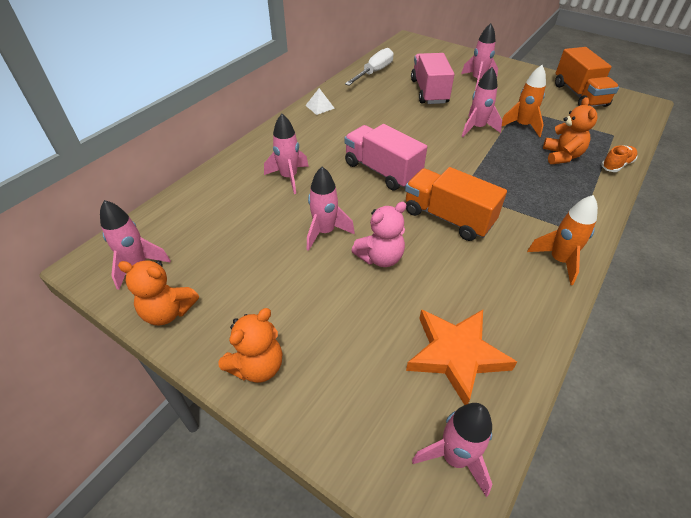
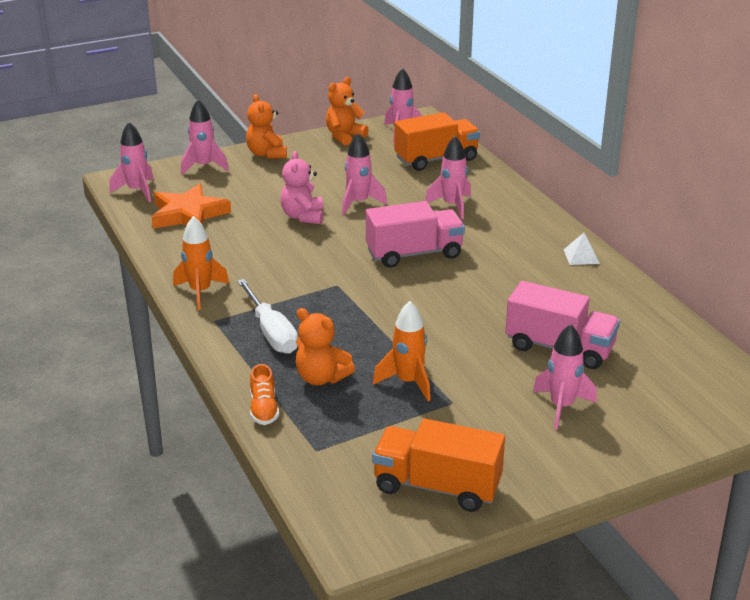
camera: 120 degrees right, 15 degrees down
white screwdriver [345,48,394,86] -> white screwdriver moved to [237,279,298,354]
orange truck [405,167,507,241] -> orange truck moved to [394,112,480,171]
pink rocket [462,67,502,137] -> pink rocket moved to [181,99,229,175]

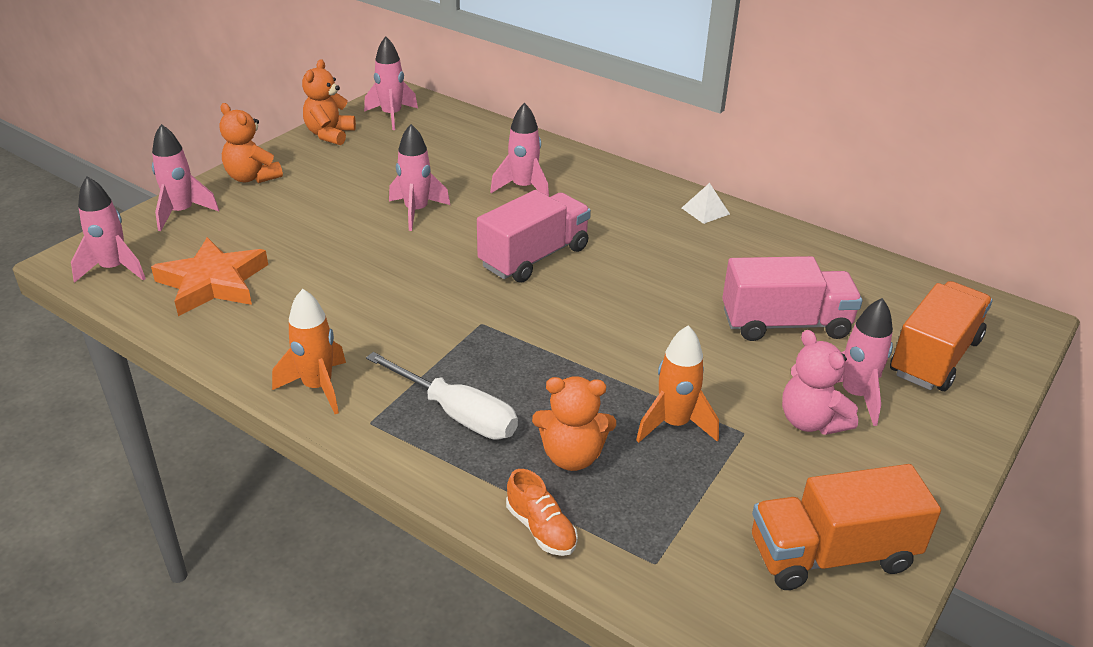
camera: 30 degrees left, 5 degrees up
pink teddy bear [280,151,323,224] -> pink teddy bear moved to [782,330,858,435]
orange truck [394,112,480,171] -> orange truck moved to [890,281,993,391]

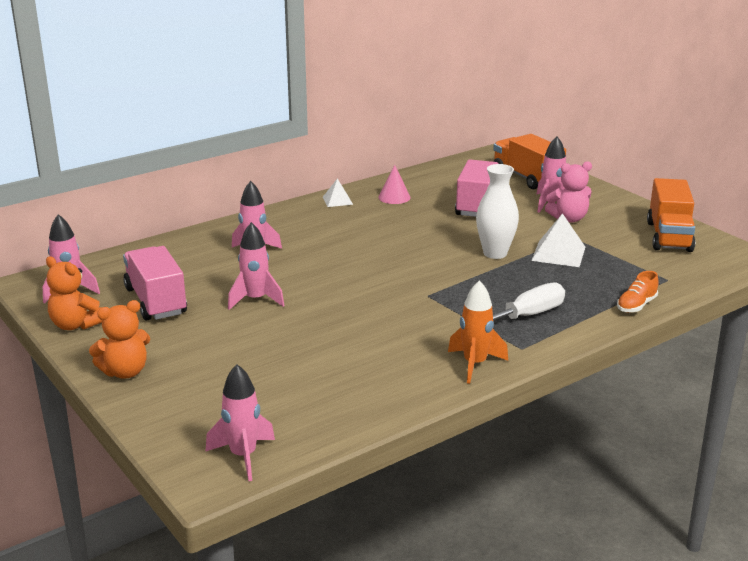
camera: 70 degrees left, 10 degrees down
orange star [151,237,268,316] -> none
pink rocket [152,124,219,231] -> none
pink truck [477,190,591,283] -> pink truck moved to [123,246,187,321]
orange shoe [506,469,578,556] -> orange shoe turned 150 degrees clockwise [617,271,659,313]
orange teddy bear [532,376,616,471] -> none
orange rocket [636,325,719,443] -> white pyramid [531,213,585,267]
none -> pink cone [378,165,411,204]
none -> white vase [476,164,519,259]

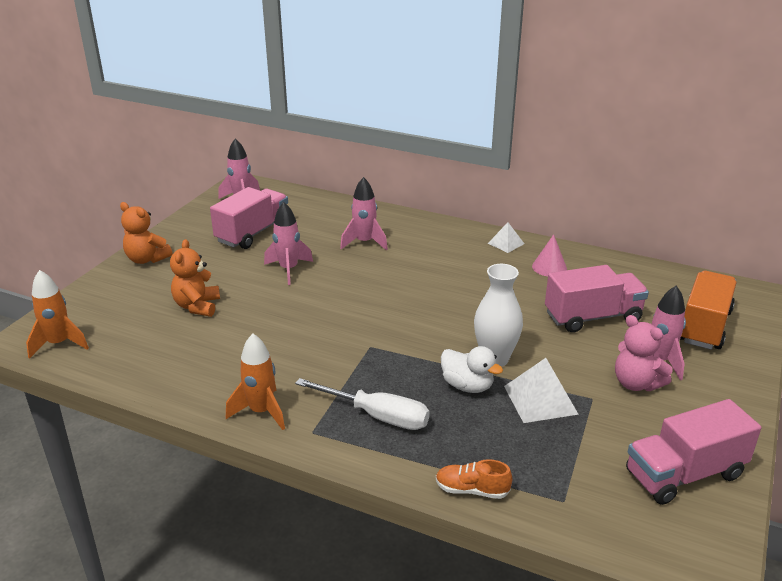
camera: 60 degrees right, 5 degrees up
orange teddy bear [46,256,102,330] -> orange teddy bear moved to [170,239,220,317]
pink rocket [206,364,275,481] -> orange rocket [26,270,89,359]
orange truck [647,178,695,252] -> pink truck [626,399,761,505]
none -> white duck [441,346,503,393]

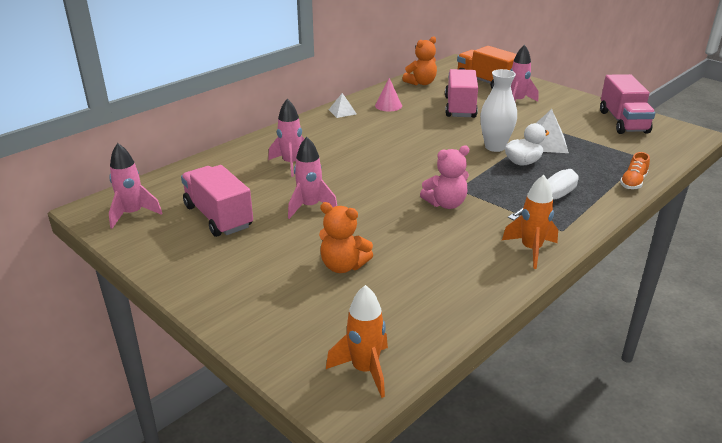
camera: 70 degrees left, 0 degrees up
orange teddy bear [120,202,173,264] -> orange teddy bear moved to [402,36,437,85]
pink teddy bear [615,315,673,391] -> pink teddy bear moved to [420,146,469,209]

